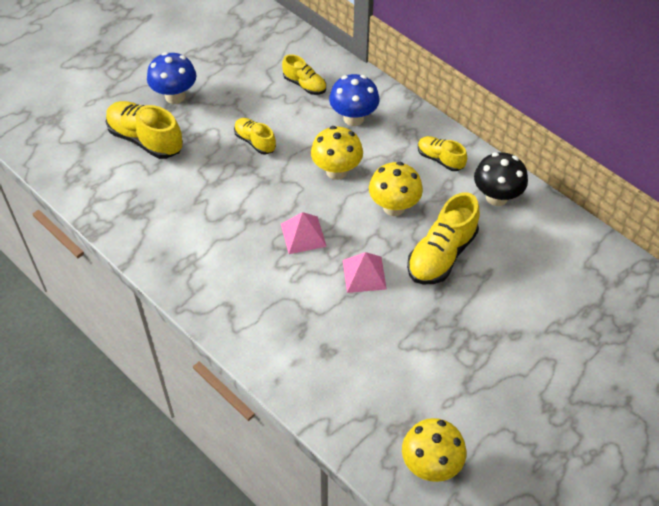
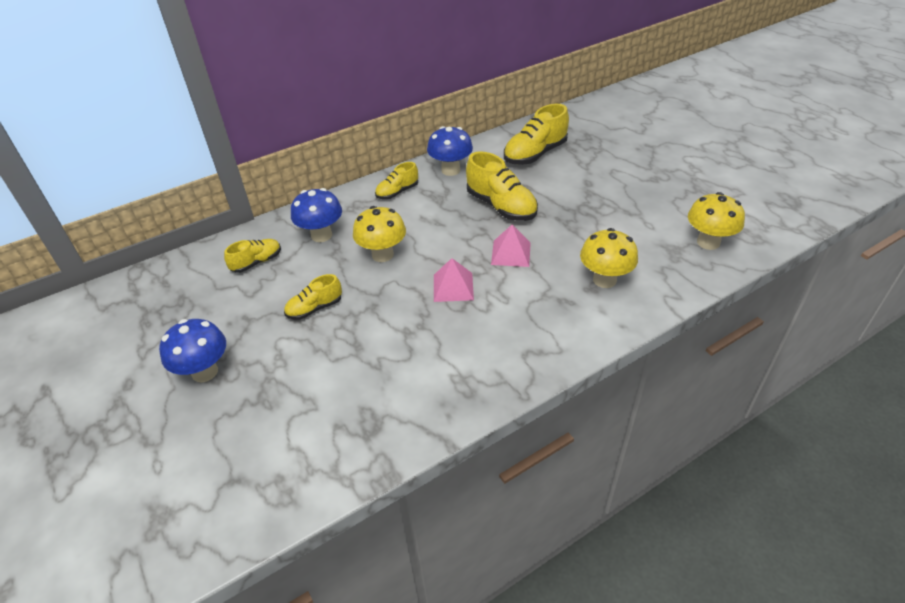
camera: 75 degrees left, 10 degrees down
yellow shoe [106,101,183,159] -> yellow shoe moved to [504,104,569,165]
yellow mushroom [369,162,423,216] -> yellow mushroom moved to [580,228,638,288]
black mushroom [474,152,528,206] -> blue mushroom [427,126,473,176]

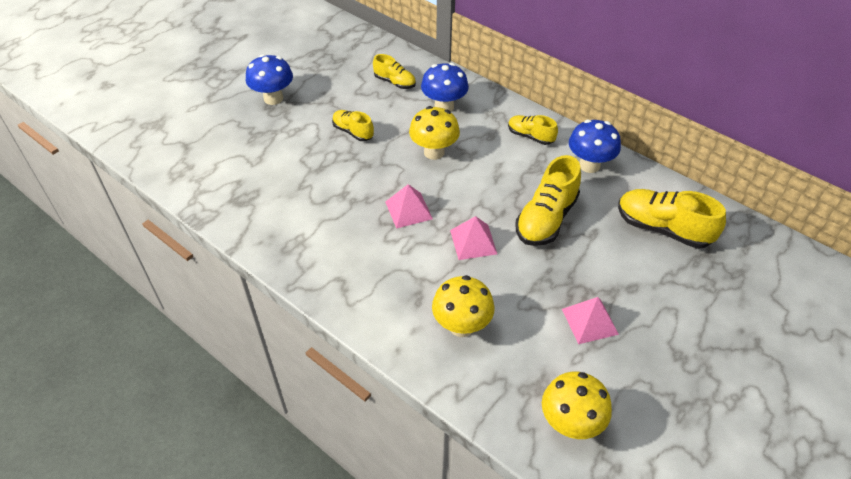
camera: 70 degrees right, 5 degrees up
none -> pink pyramid [562,297,619,344]

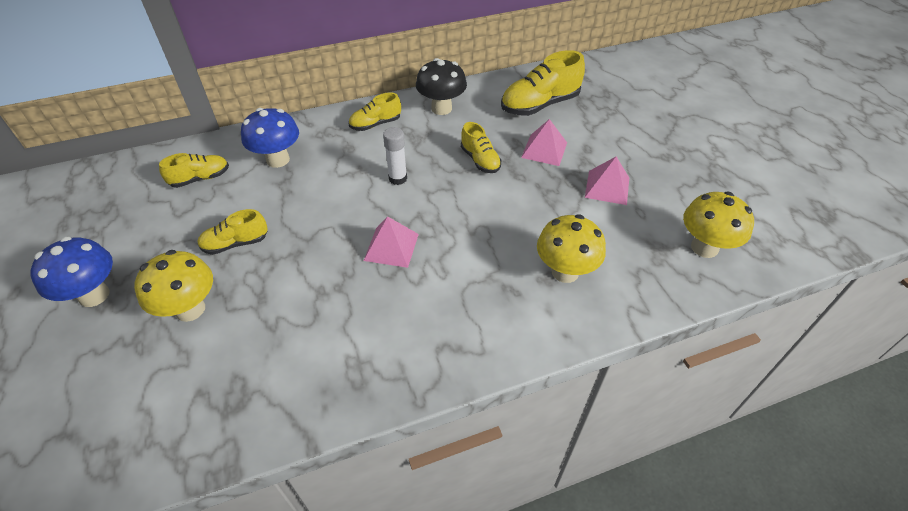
camera: 60 degrees left, 0 degrees up
yellow mushroom [409,106,460,160] -> yellow mushroom moved to [134,250,213,322]
pink pyramid [450,216,497,260] -> pink pyramid moved to [521,119,567,166]
yellow shoe [515,155,581,246] -> yellow shoe [461,122,501,173], size x0.58
blue mushroom [569,119,621,173] -> black mushroom [416,58,467,115]
none -> white glue stick [383,127,407,185]

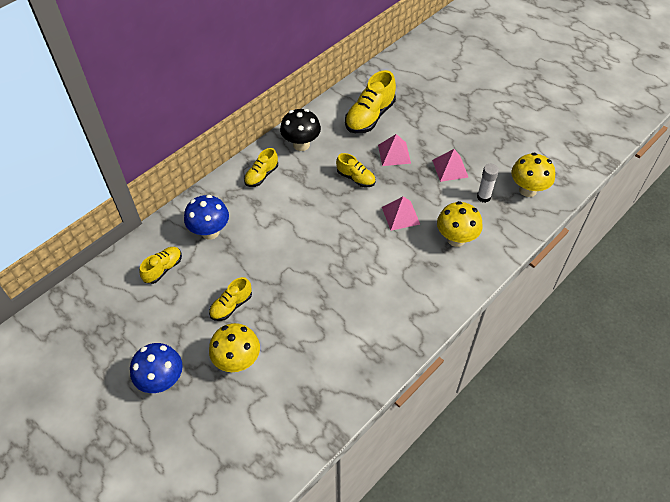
camera: 25 degrees left, 5 degrees up
pink pyramid [364,217,419,268] -> pink pyramid moved to [382,197,420,231]
white glue stick [383,127,407,185] -> white glue stick moved to [477,164,499,203]

